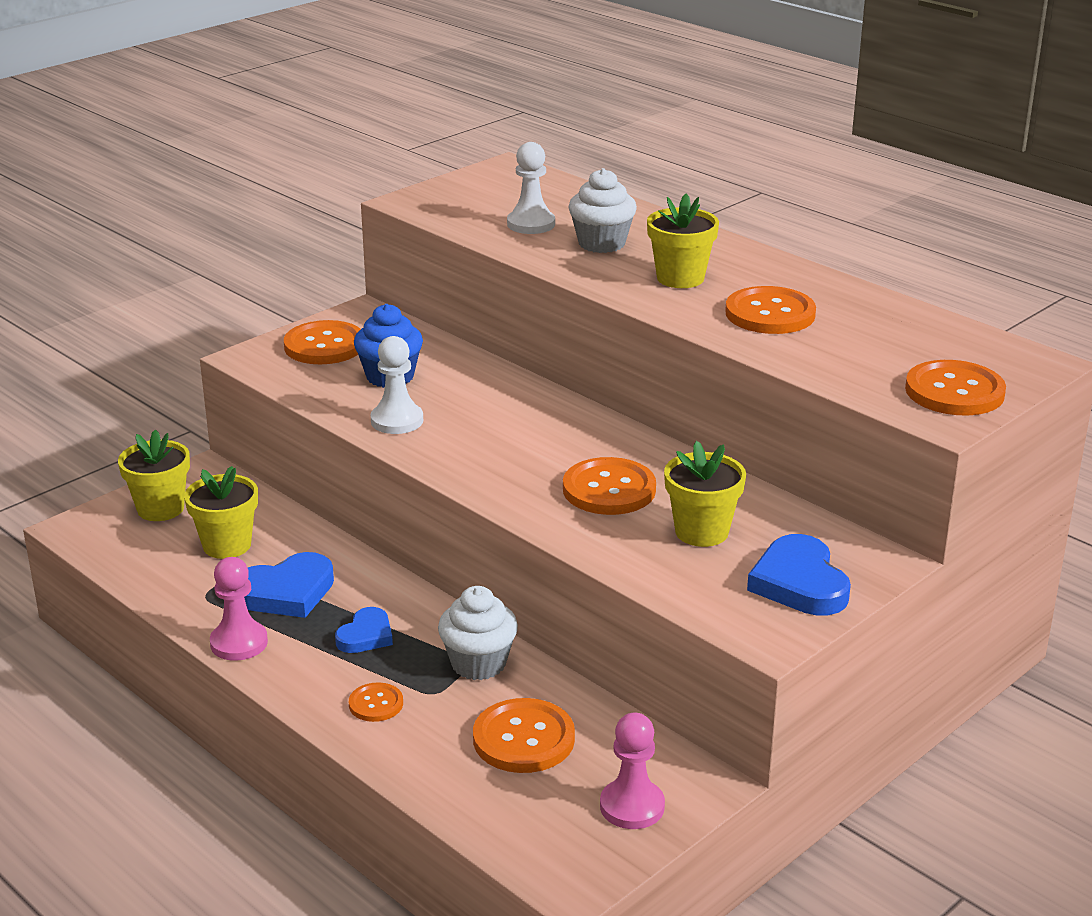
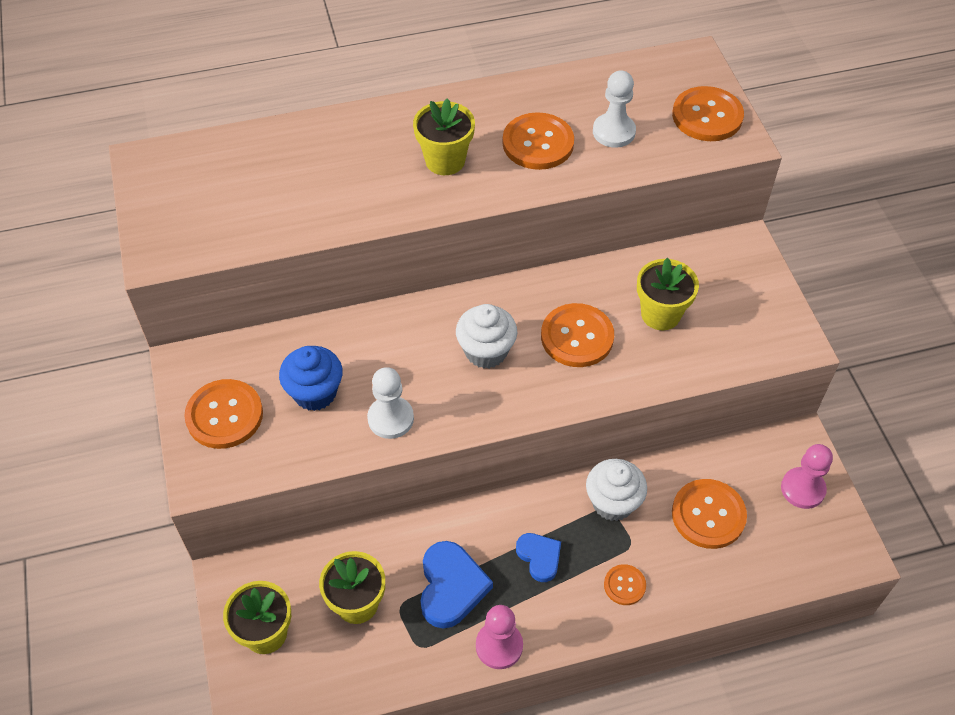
camera: 60 degrees left, 25 degrees up
white pawn [507,142,555,234] -> white pawn moved to [593,70,636,148]
white cupcake [568,168,637,253] -> white cupcake moved to [456,304,517,368]
blue heart [747,534,851,616] -> none

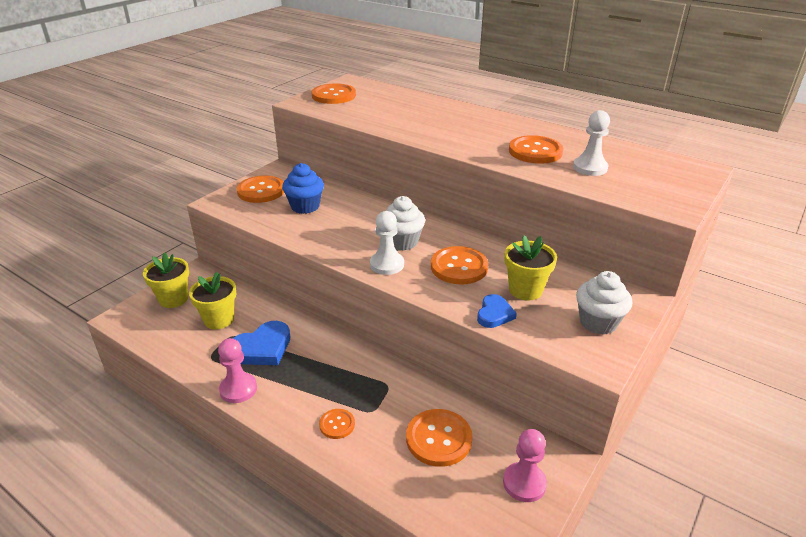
camera: 50 degrees right, 20 degrees down
white pawn [367,367,414,439] -> white pawn moved to [370,211,404,275]
yellow flower pot [413,98,475,175] -> none
blue heart [516,533,561,582] -> blue heart moved to [477,294,517,328]
white cupcake [586,459,647,521] -> white cupcake moved to [576,271,632,335]
orange button [672,86,744,141] -> orange button moved to [312,83,356,104]

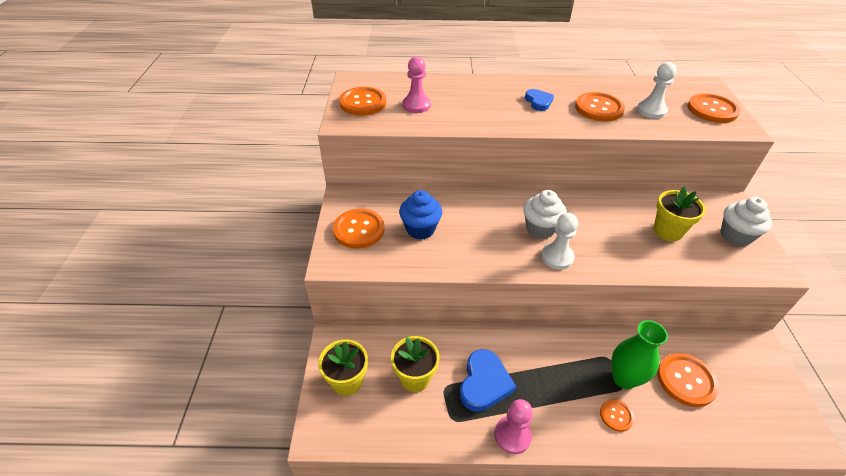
camera: 35 degrees left, 10 degrees up
orange button [431,246,488,284] -> orange button moved to [687,93,740,123]
blue heart [477,294,517,328] -> blue heart moved to [525,89,554,111]
pink pawn [503,429,547,502] -> pink pawn moved to [402,56,431,113]
none -> green vase [611,320,668,389]

